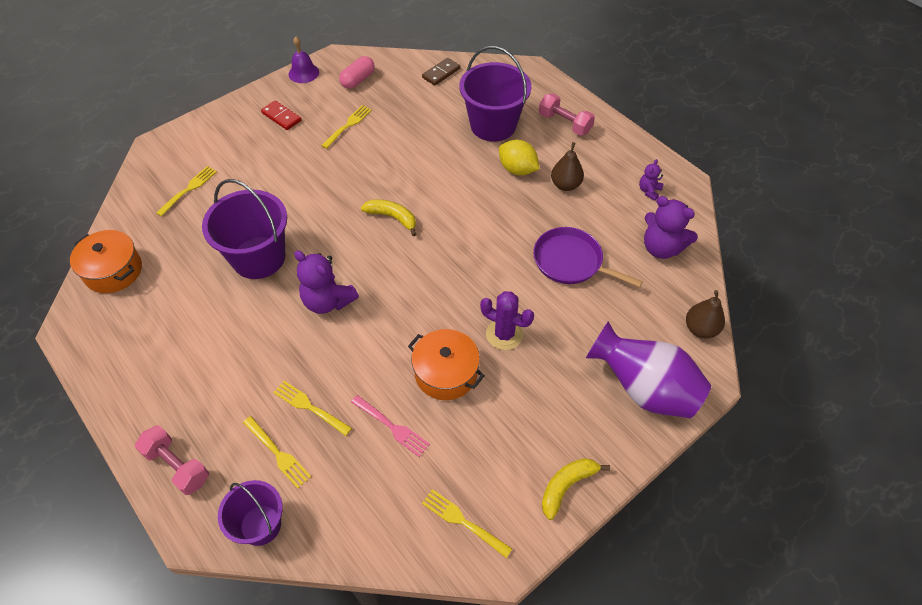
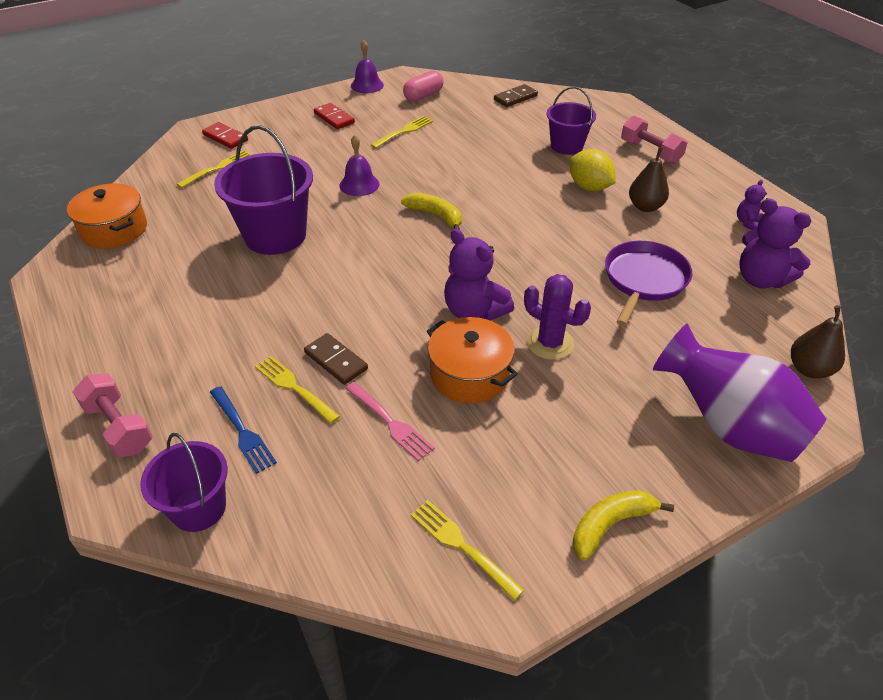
camera: 10 degrees right, 10 degrees down
yellow fork [243,416,311,489] -> blue fork [210,386,277,474]
purple teddy bear [294,250,359,314] -> purple teddy bear moved to [444,229,514,320]
purple bucket [459,46,531,142] -> purple bucket [547,87,596,155], size x0.61
purple pan [533,227,643,287] -> purple pan turned 75 degrees clockwise [605,241,692,326]
none -> red domino [202,122,248,149]
none -> brown domino [304,333,368,385]
none -> purple bell [340,135,379,196]

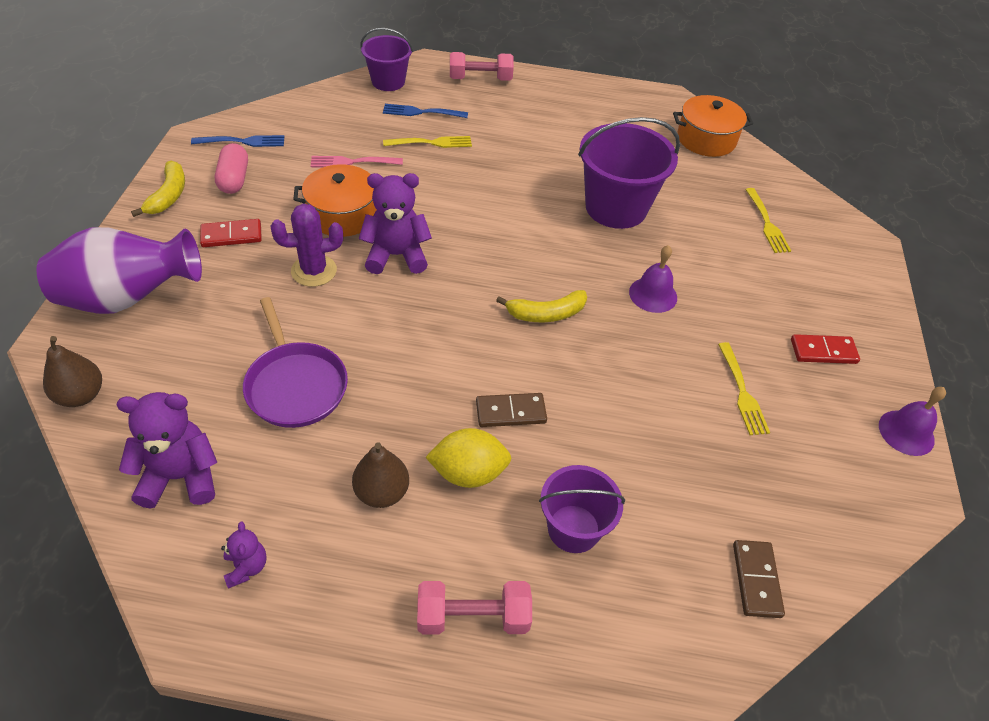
camera: 125 degrees right, 5 degrees up
red domino [202,122,248,149] -> red domino moved to [200,219,262,247]
brown domino [304,333,368,385] -> brown domino moved to [476,393,547,427]
pink capsule [403,71,444,101] -> pink capsule moved to [215,143,248,194]
yellow fork [411,500,524,601] -> blue fork [191,135,285,147]

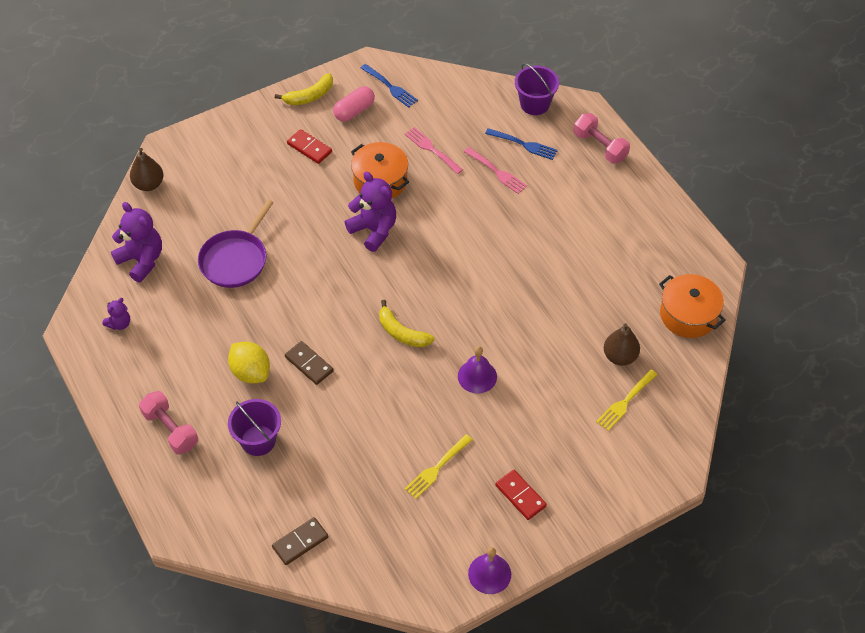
camera: 55 degrees right, 5 degrees up
purple vase [36,227,202,314] -> none
purple cactus [271,204,343,287] -> none
brown pear [352,442,409,508] -> brown pear moved to [604,323,640,366]
blue fork [383,104,468,118] -> blue fork turned 150 degrees clockwise [485,128,558,160]
yellow fork [383,136,472,148] -> pink fork [464,147,527,194]
purple bucket [578,117,680,229] -> none

